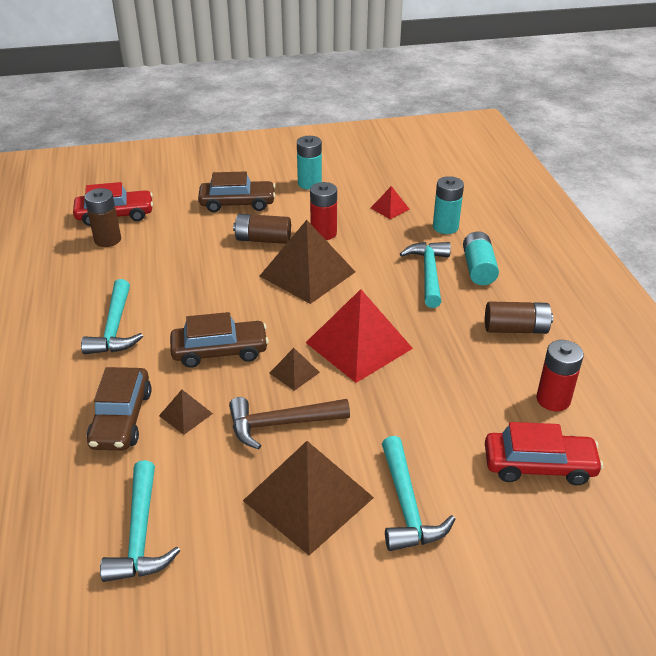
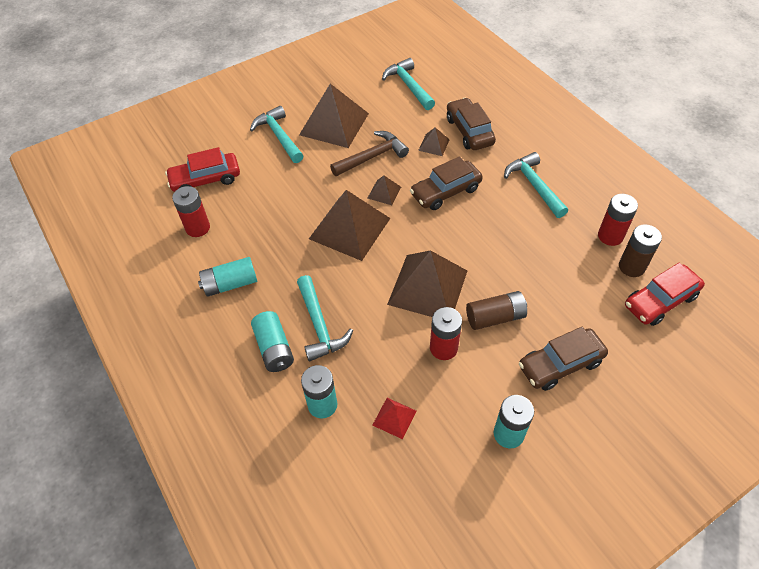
camera: 160 degrees right, 15 degrees up
red pyramid [306,289,413,383] -> brown pyramid [309,190,390,261]
brown battery [485,301,553,334] -> turquoise battery [198,257,257,297]
none -> red battery [598,194,638,246]

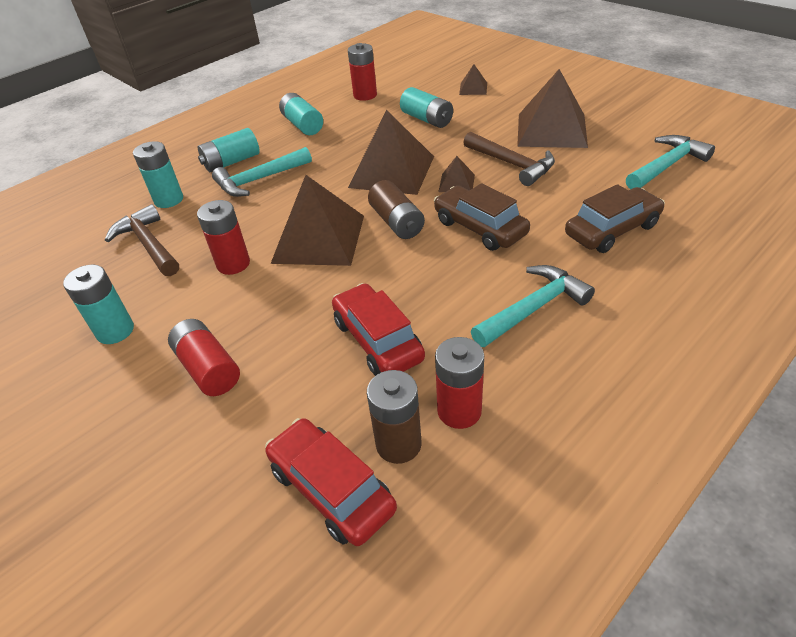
camera: 80 degrees right, 10 degrees down
red car [165,147,240,192] -> red car moved to [332,283,425,376]
turquoise hammer [250,106,304,163] -> none
red pyramid [372,398,417,439] -> brown hammer [105,204,179,276]
brown pyramid [418,127,450,156] -> brown pyramid moved to [459,64,487,95]
brown battery [466,291,527,330] -> brown battery moved to [368,180,425,239]
brown car [519,327,608,391] -> red battery [168,319,240,396]
none -> turquoise battery [400,87,453,128]

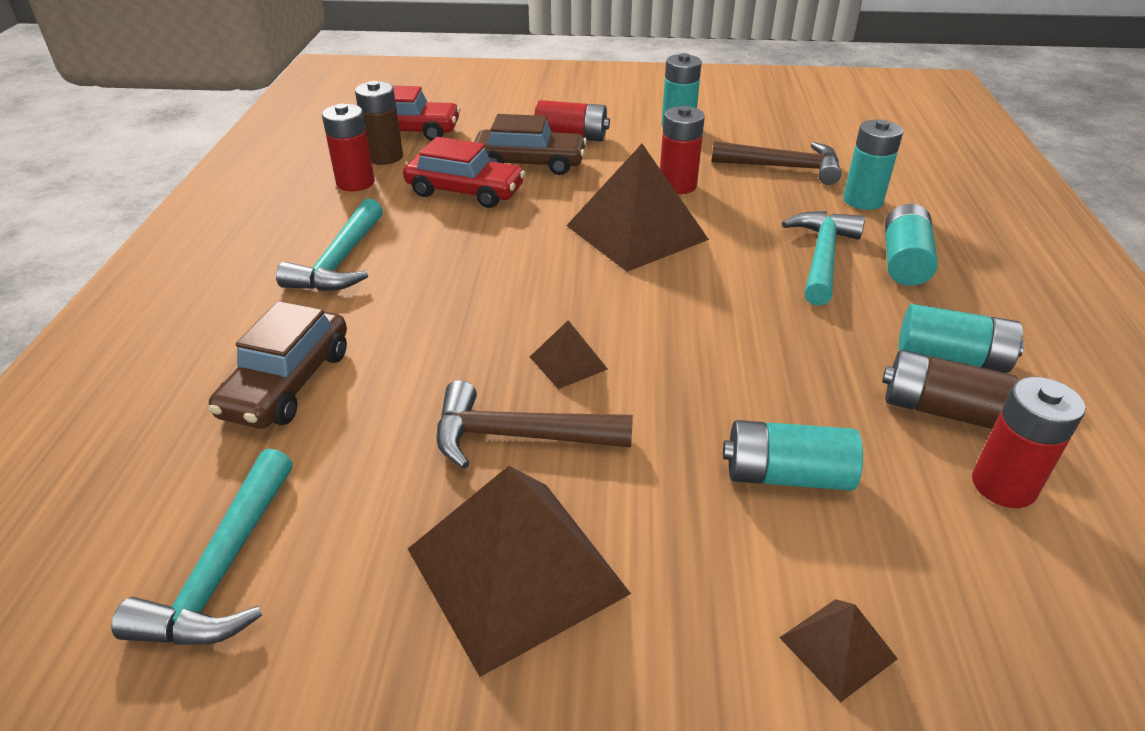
camera: 135 degrees right, 5 degrees down
brown pyramid [348,110,434,195] -> none
brown battery [368,180,425,239] -> brown battery moved to [882,350,1018,429]
brown car [434,183,530,251] -> brown car moved to [474,114,587,175]

